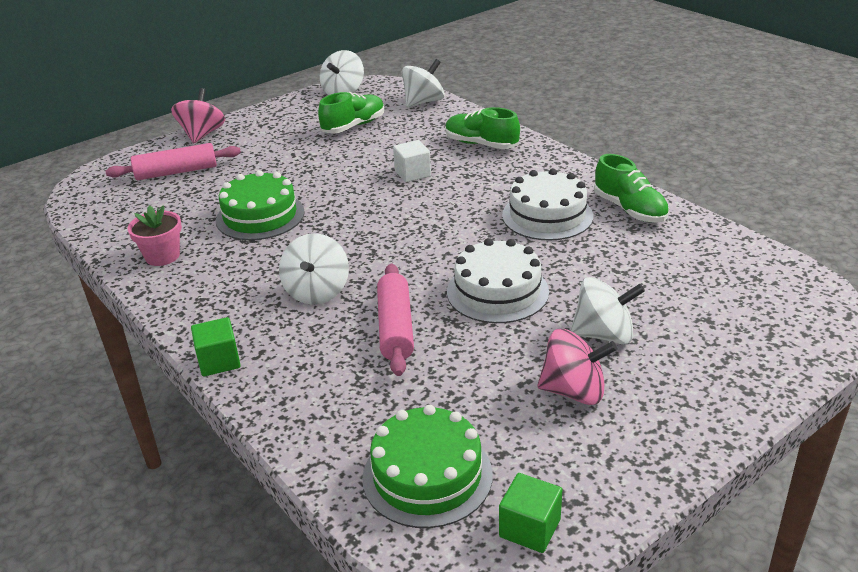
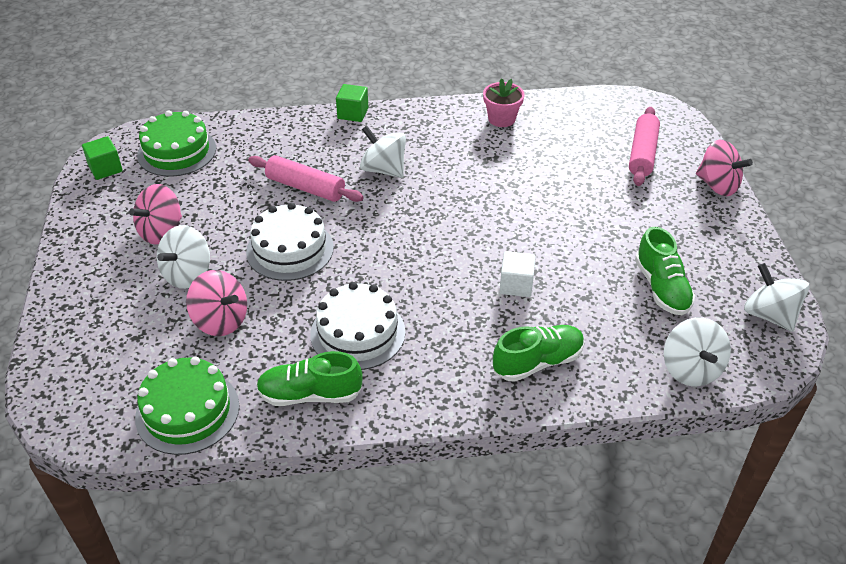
camera: 120 degrees right, 10 degrees up
green cake [216,170,305,240] -> green cake moved to [135,357,239,455]
none -> pink spinning top [186,270,247,336]

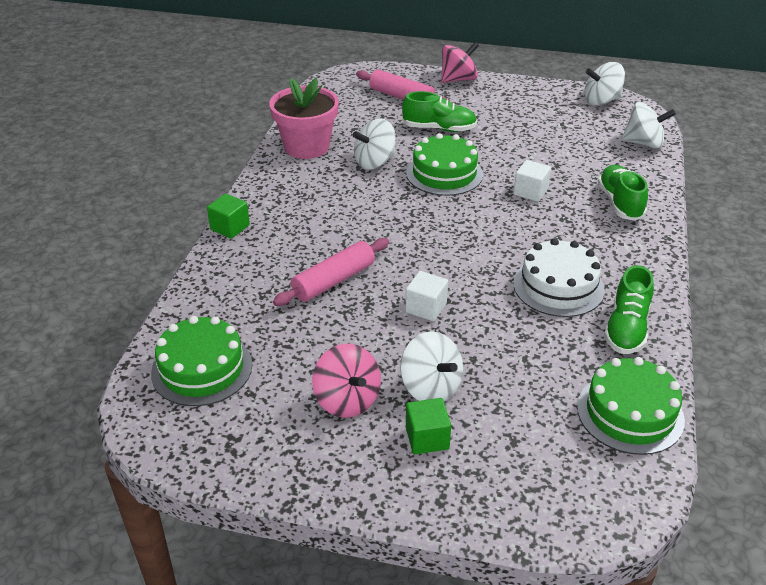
camera: 70 degrees left, 5 degrees down
green cube [82,136,123,180] -> green cube moved to [406,398,451,454]
pink spinning top [186,270,247,336] -> none
white cake [246,203,334,281] -> white cube [405,271,448,321]
white spinning top [360,126,406,178] -> white spinning top moved to [353,119,396,170]
pink flower pot [483,78,525,127] -> pink flower pot [269,78,339,159], size x1.68
green shoe [635,227,695,315] -> green shoe moved to [402,91,477,132]
none -> green cake [406,133,483,196]

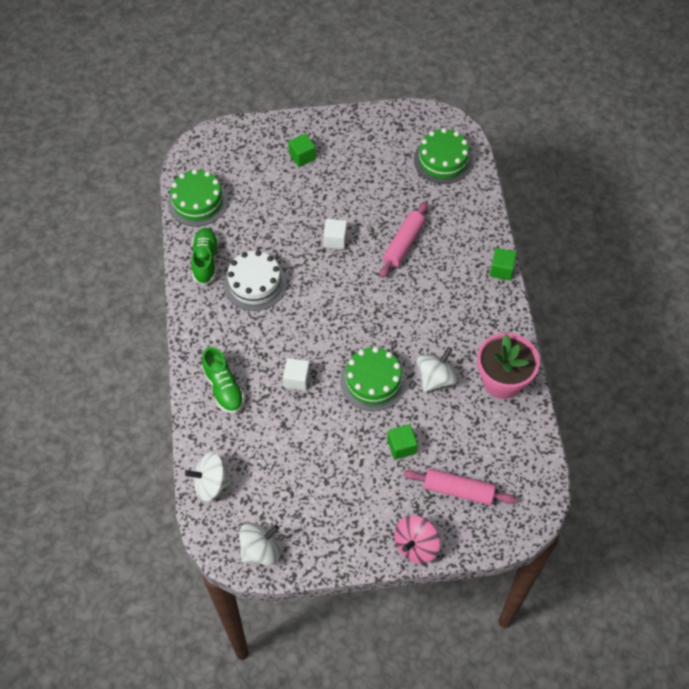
camera: 160 degrees right, 20 degrees up
pink spinning top [312,344,381,418] -> none
white spinning top [400,331,463,401] -> none
green shoe [402,91,477,132] -> green cube [387,424,418,460]

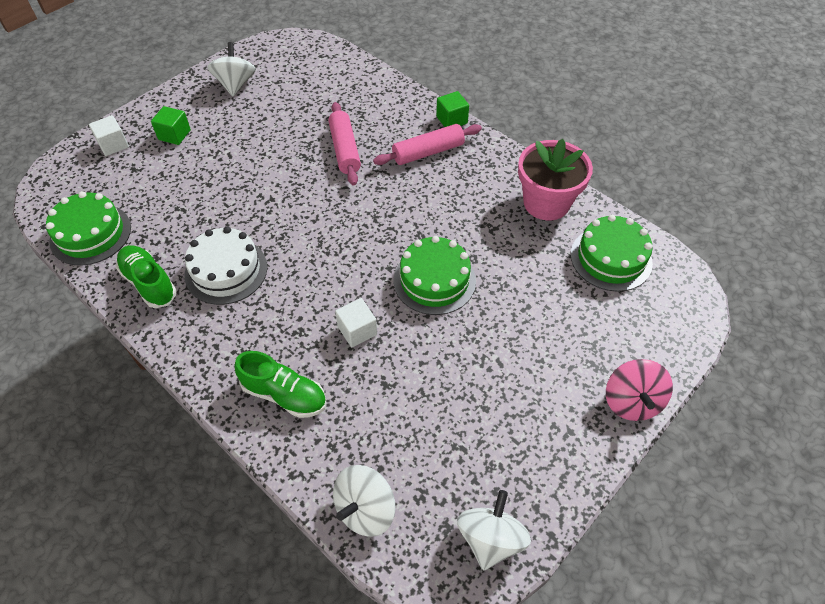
camera: 40 degrees left, 5 degrees down
white cube [323,219,347,249] -> white cube moved to [89,115,129,156]
green cube [387,424,418,460] -> none
pink rolling pin [403,468,516,505] -> pink rolling pin moved to [373,124,482,165]
green cake [414,128,473,184] -> green cake moved to [571,214,653,292]
white spinning top [417,347,458,392] -> white spinning top moved to [207,42,256,96]

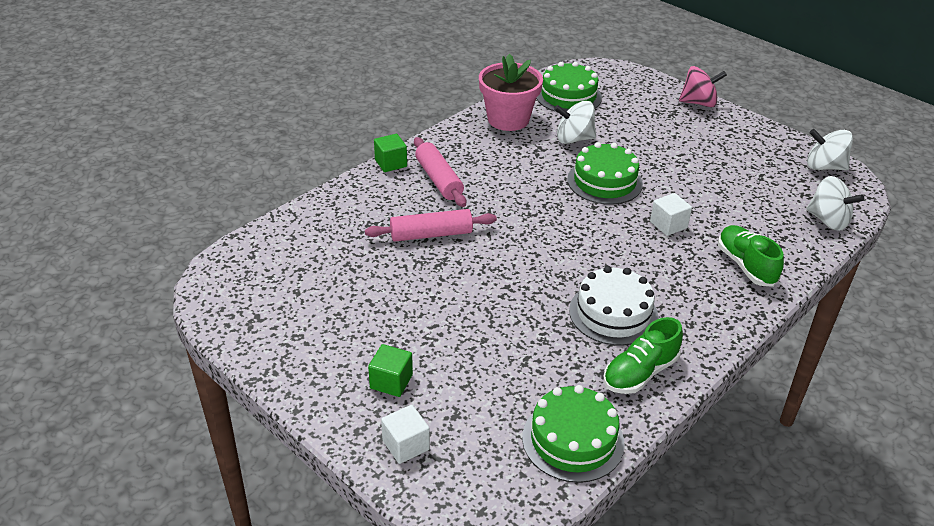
camera: 90 degrees left, 15 degrees down
white spinning top [207,42,256,96] -> white spinning top moved to [554,101,596,144]
green shoe [234,351,326,418] -> green shoe turned 45 degrees counterclockwise [718,225,784,287]

